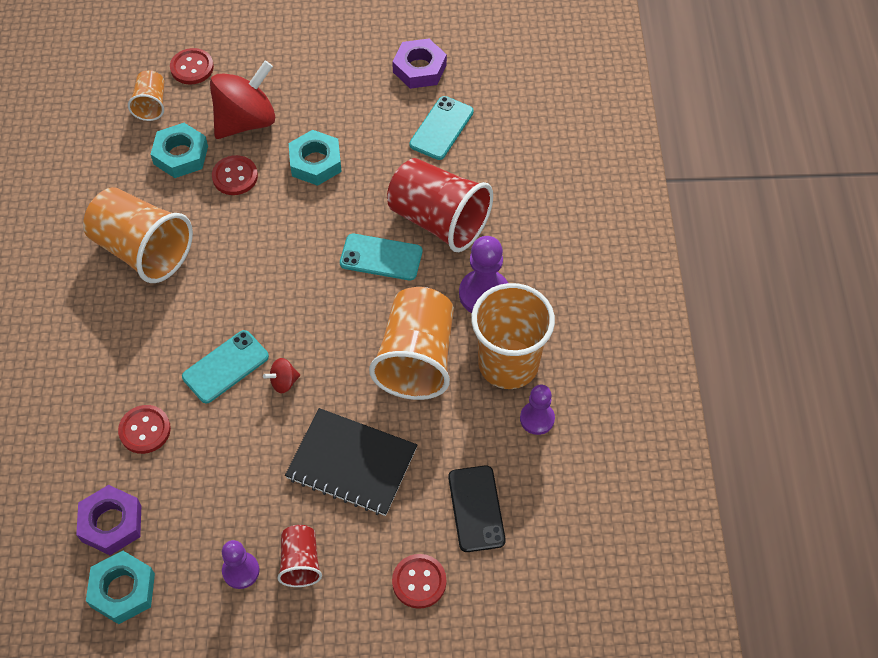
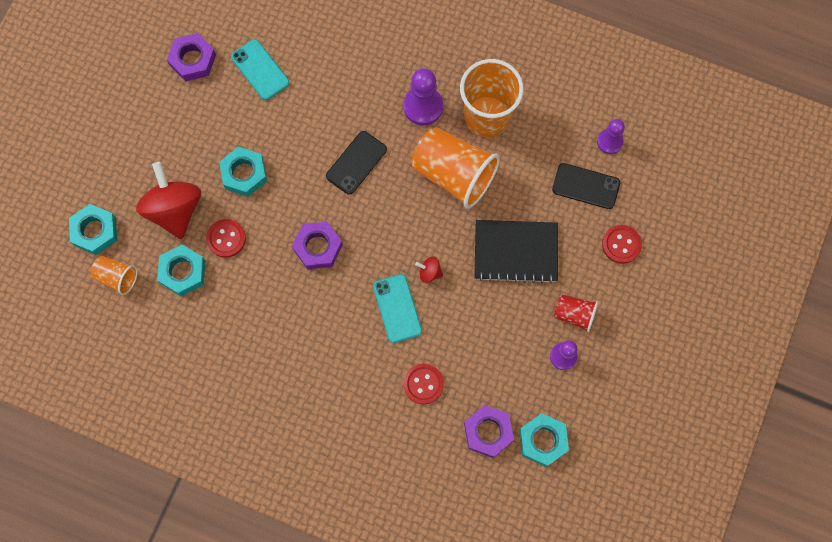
camera: 65 degrees left, 15 degrees up
orange cup [83,187,193,283] -> none
red button [170,48,214,85] -> turquoise nut [69,204,117,255]
red spinning top [263,358,300,393] -> red spinning top turned 105 degrees clockwise [415,257,443,283]
black notebook [285,408,417,516] -> black notebook turned 45 degrees clockwise [474,220,558,284]
turquoise phone [340,234,422,280] -> black phone [326,131,387,195]
red cup [387,158,493,252] -> none
purple pawn [520,385,555,435] -> purple pawn moved to [597,119,625,154]
none -> purple nut [292,222,343,269]

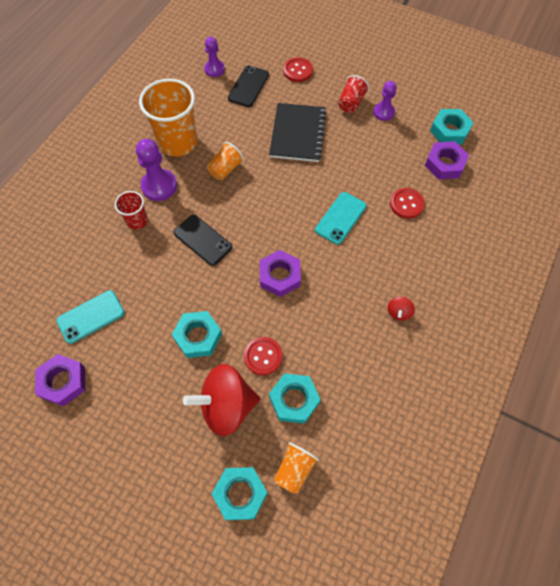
camera: 85 degrees left, 10 degrees down
turquoise phone [373,274,422,343] -> turquoise phone turned 45 degrees counterclockwise [315,192,367,244]
orange cup [412,127,500,209] -> orange cup [207,142,244,180], size x0.51
red spinning top [415,257,443,283] -> red spinning top moved to [388,297,415,321]
none -> red cup [115,191,148,230]

